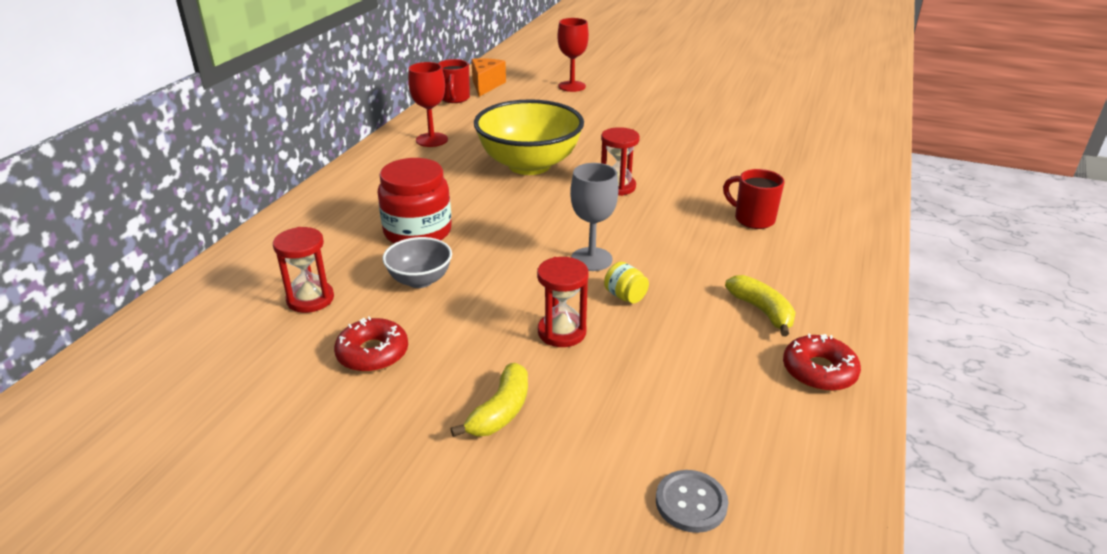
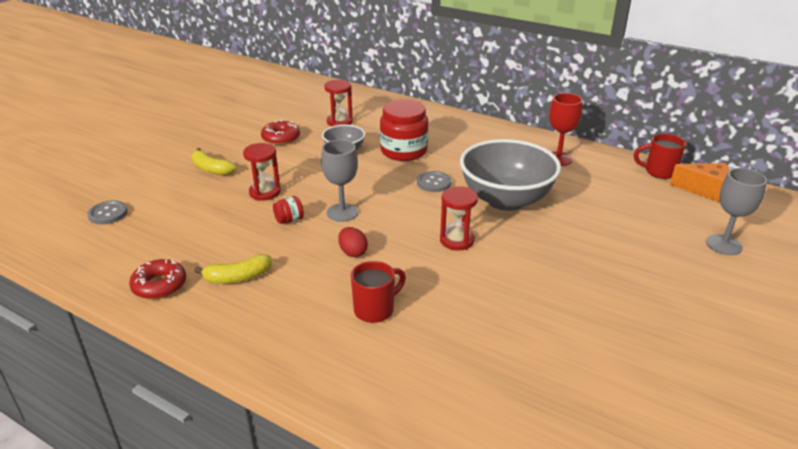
camera: 100 degrees right, 0 degrees up
yellow bowl [474,99,584,175] -> grey bowl [460,139,561,211]
red goblet [557,18,589,92] -> grey goblet [706,168,767,255]
yellow jar [604,262,649,303] -> red jar [273,196,304,224]
none -> red egg [338,227,368,257]
none -> grey button [417,171,451,192]

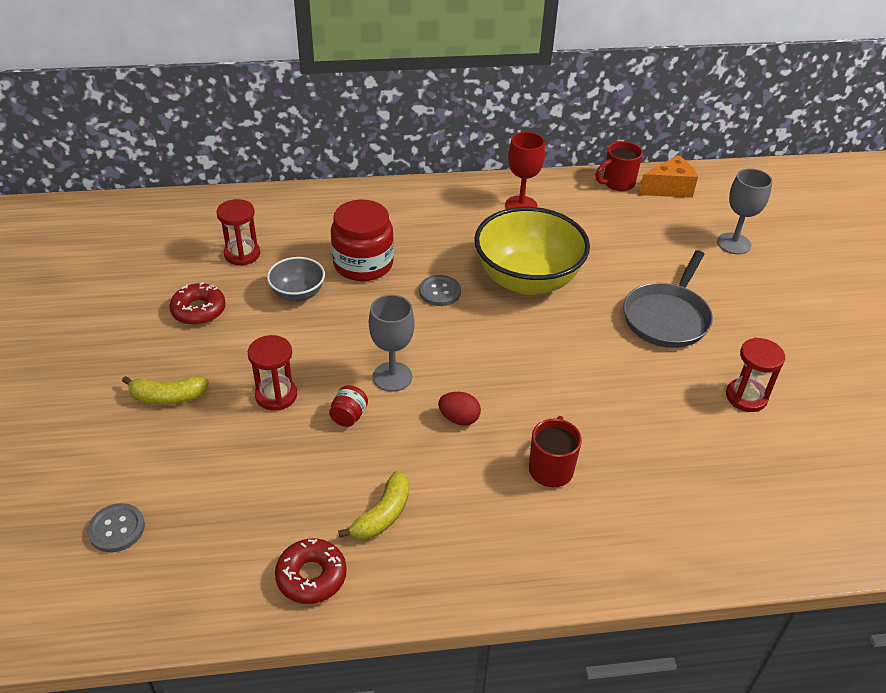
camera: 40 degrees left, 10 degrees up
red hourglass [440,186,478,250] -> red hourglass moved to [726,338,785,412]
grey bowl [460,139,561,211] -> yellow bowl [474,207,590,295]
none -> grey pan [623,250,713,348]

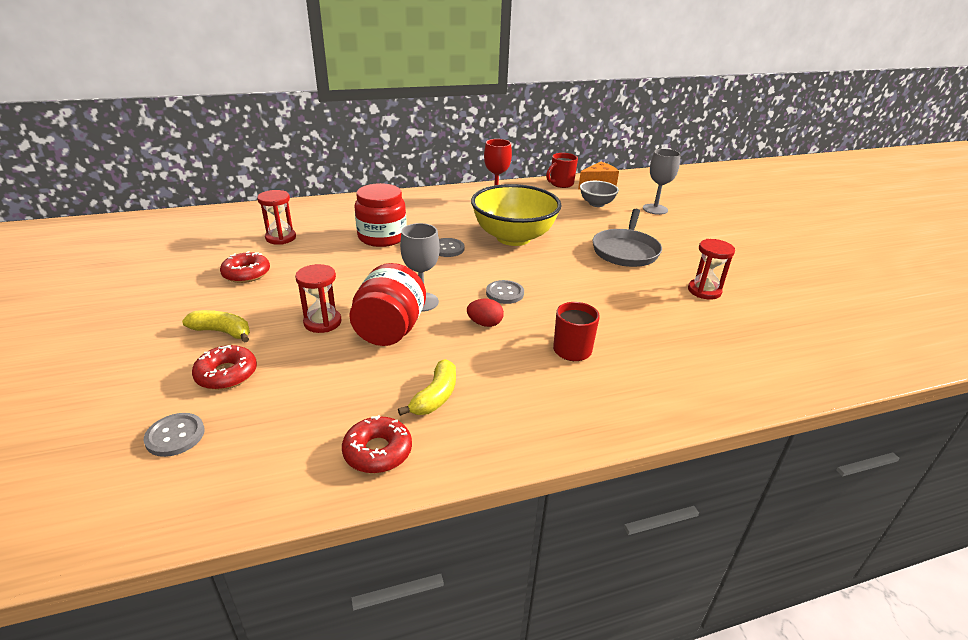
camera: 10 degrees left, 10 degrees down
yellow banana [122,376,209,405] -> yellow banana turned 150 degrees counterclockwise [182,310,250,343]
grey bowl [267,257,325,302] -> grey bowl moved to [580,181,619,207]
red jar [329,385,368,427] -> red jar [349,263,426,346], size x2.29
none -> red donut [192,345,257,390]
none -> grey button [486,280,524,304]

